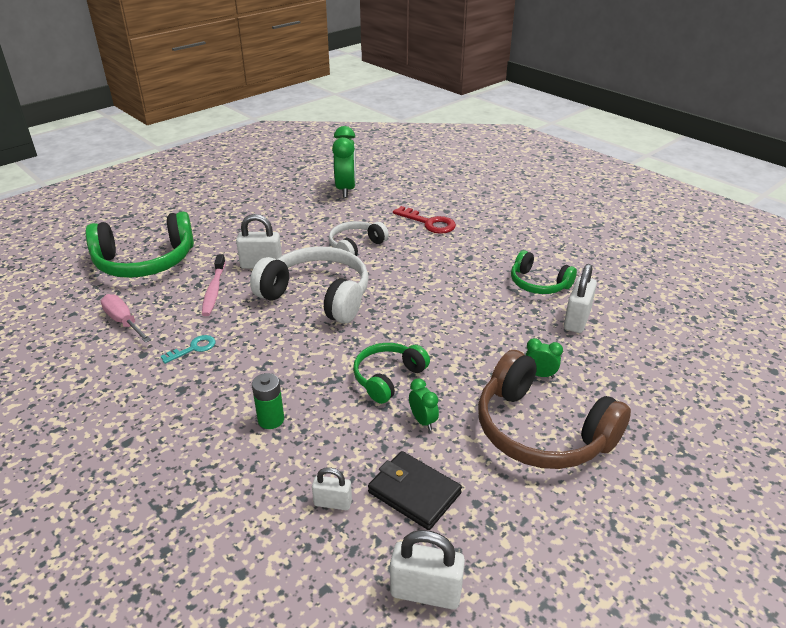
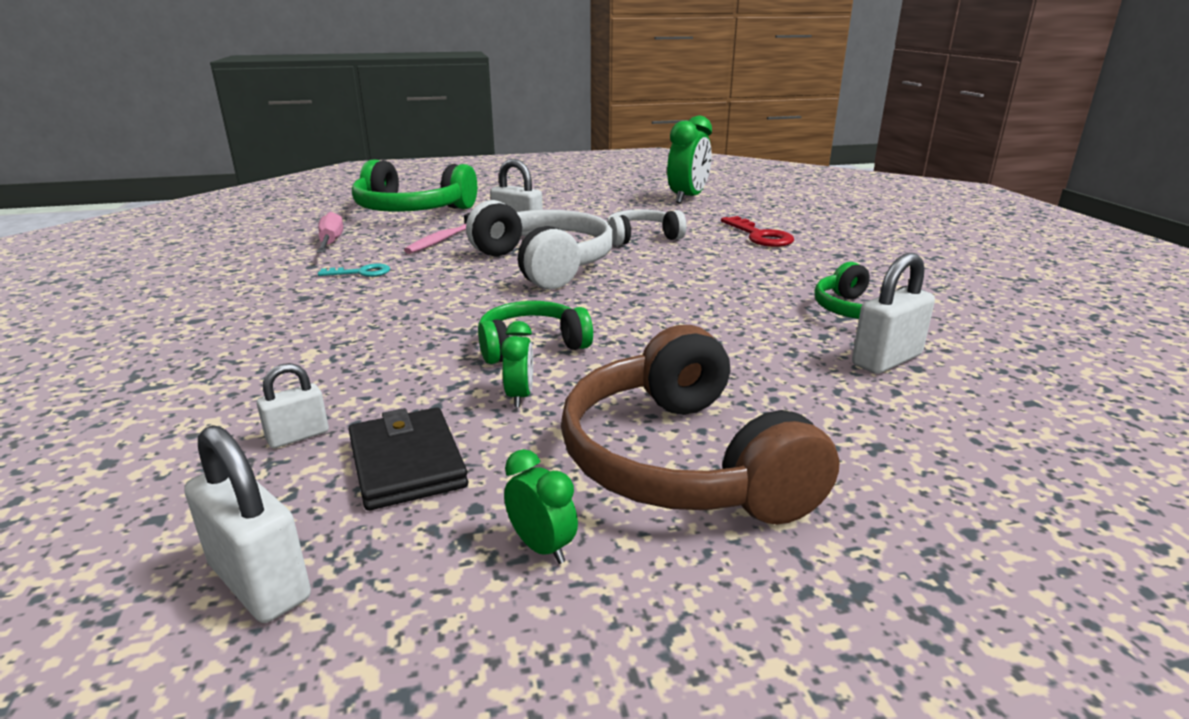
camera: 30 degrees right, 10 degrees down
green battery [252,373,284,429] -> none
white padlock [312,467,352,510] -> white padlock turned 75 degrees counterclockwise [257,363,329,448]
green clock [526,338,563,378] -> green clock moved to [504,449,578,564]

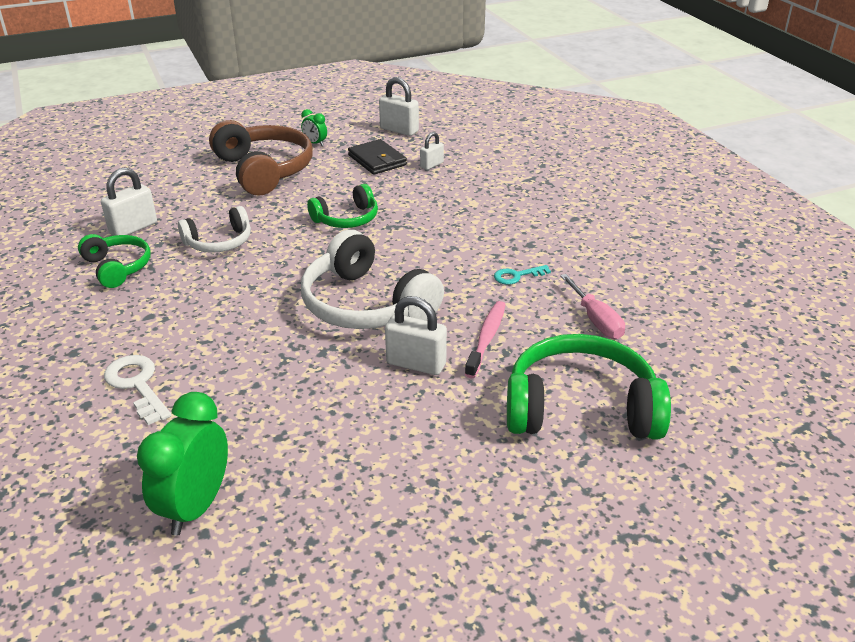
camera: 170 degrees right, 10 degrees up
green clock [501,321,533,407] -> none
white headphones [607,209,686,246] -> white headphones moved to [178,206,251,253]
red key [721,216,794,247] -> white key [104,355,171,425]

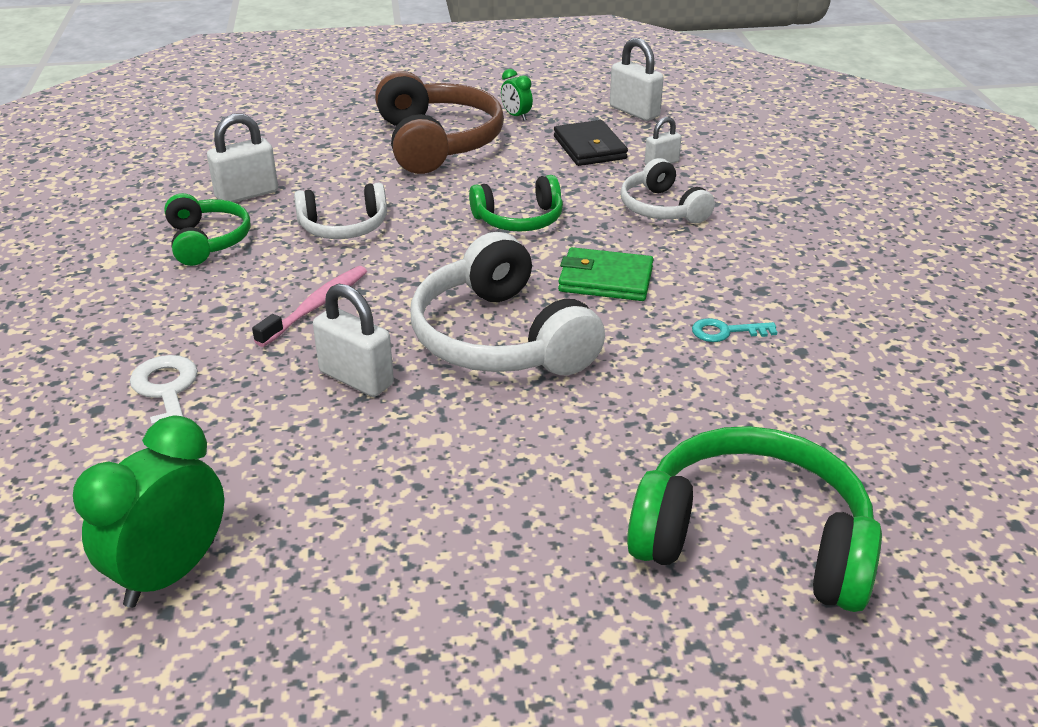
camera: 15 degrees right, 0 degrees up
white padlock [385,296,447,375] -> white padlock moved to [313,283,394,397]
pink toothbrush [465,301,506,378] -> pink toothbrush moved to [252,266,367,347]
pink screwdriver [560,274,625,339] -> none
none -> green wallet [558,247,653,301]
none -> white headphones [620,158,715,223]

